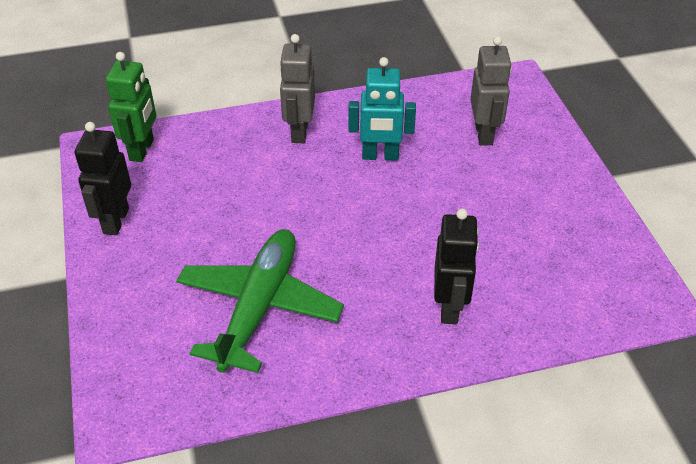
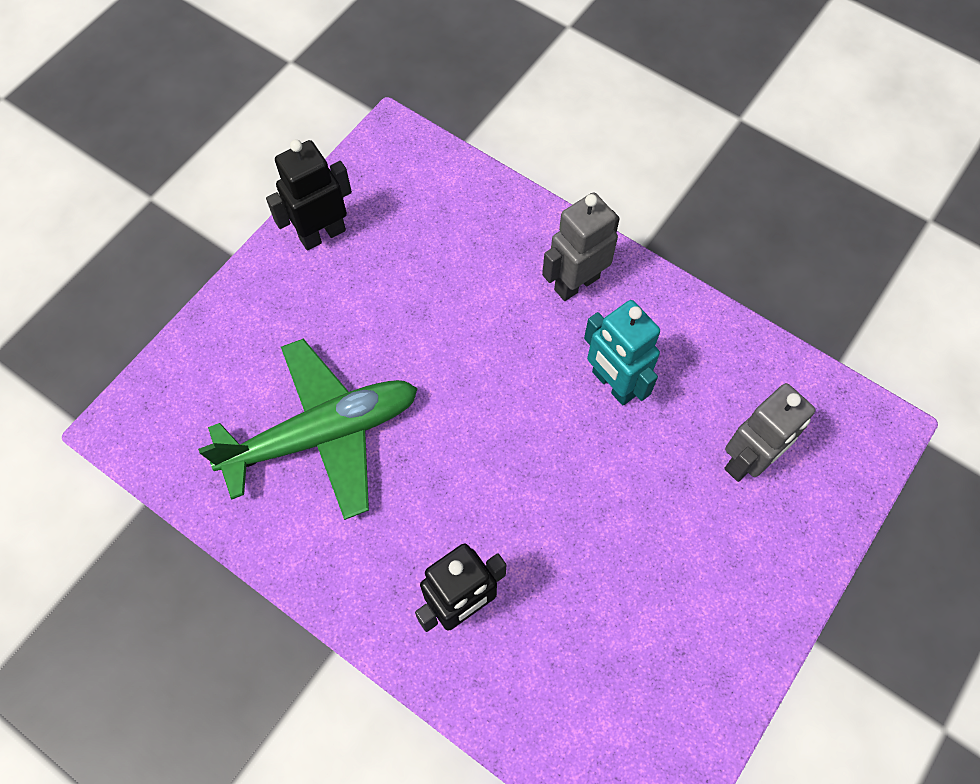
camera: 50 degrees right, 20 degrees up
green robot [106,52,156,162] -> none

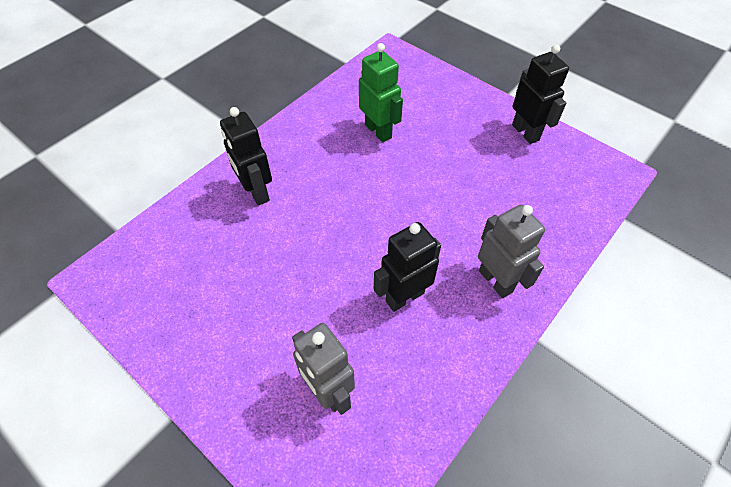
camera: 95 degrees right, 10 degrees down
green plane [198,339,418,520] -> green robot [359,43,403,142]
turquoise robot [584,300,660,406] -> black robot [374,222,441,312]

